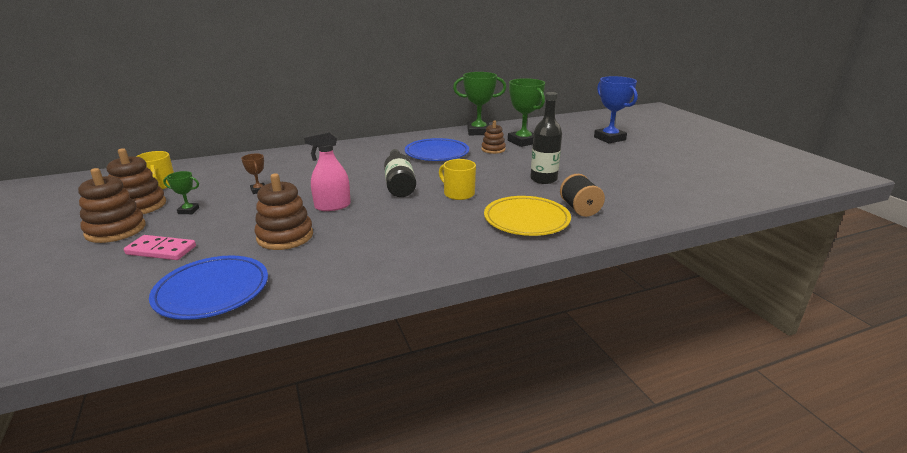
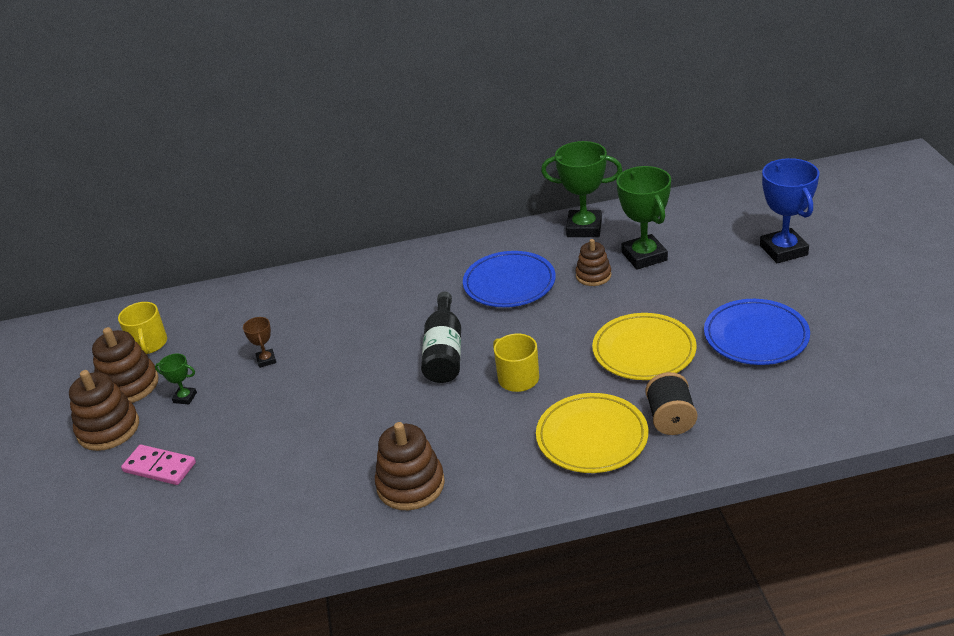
camera: 15 degrees right, 10 degrees up
blue plate [149,255,268,320] -> blue plate moved to [704,299,810,365]
brown stacking toy [255,174,313,250] -> brown stacking toy moved to [375,422,445,510]
pink spray bottle [304,130,351,211] -> none
black bottle [530,92,562,184] -> yellow plate [592,313,697,380]

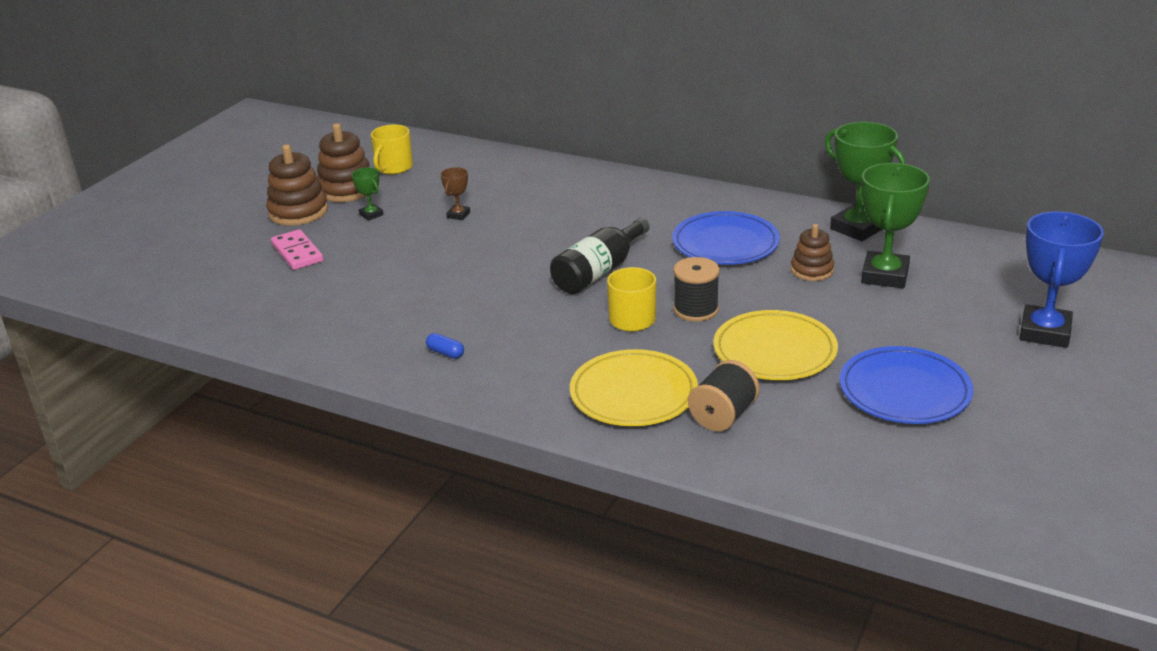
camera: 35 degrees right, 5 degrees down
brown stacking toy [375,422,445,510] -> blue capsule [426,333,464,359]
none -> black spool [673,257,720,322]

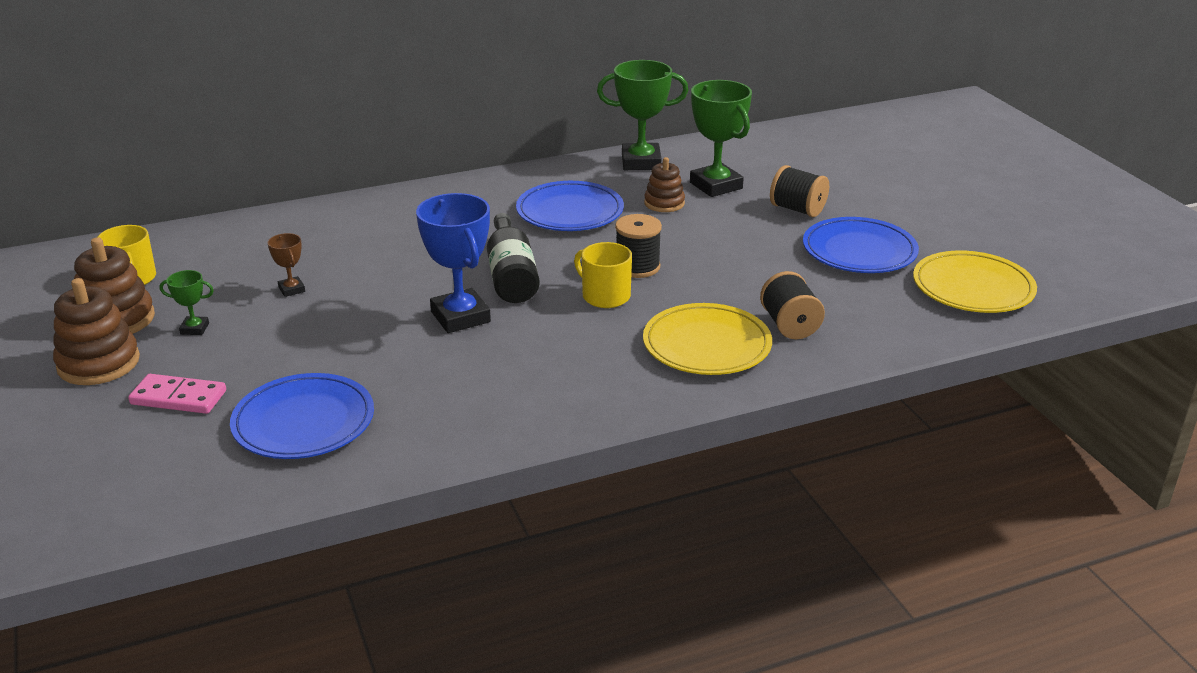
camera: 50 degrees left, 0 degrees up
blue capsule [426,333,464,359] -> none
yellow plate [713,310,838,380] -> yellow plate moved to [913,251,1037,313]
blue trophy [1019,211,1104,348] -> blue trophy moved to [416,193,491,333]
none -> blue plate [230,373,374,459]
none -> black spool [770,165,829,217]

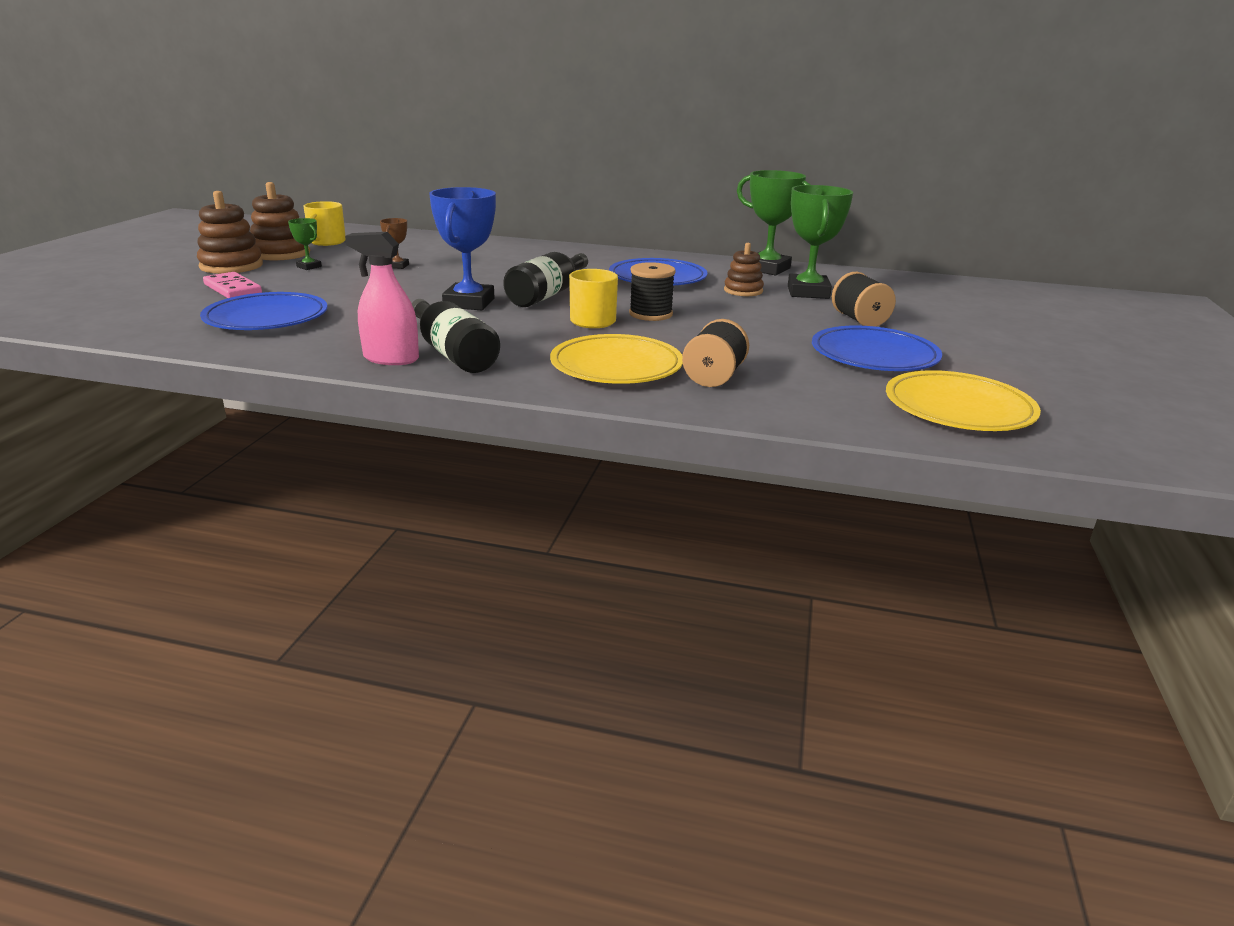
camera: 35 degrees right, 5 degrees down
none -> pink spray bottle [345,232,419,365]
none -> black bottle [412,299,500,373]

